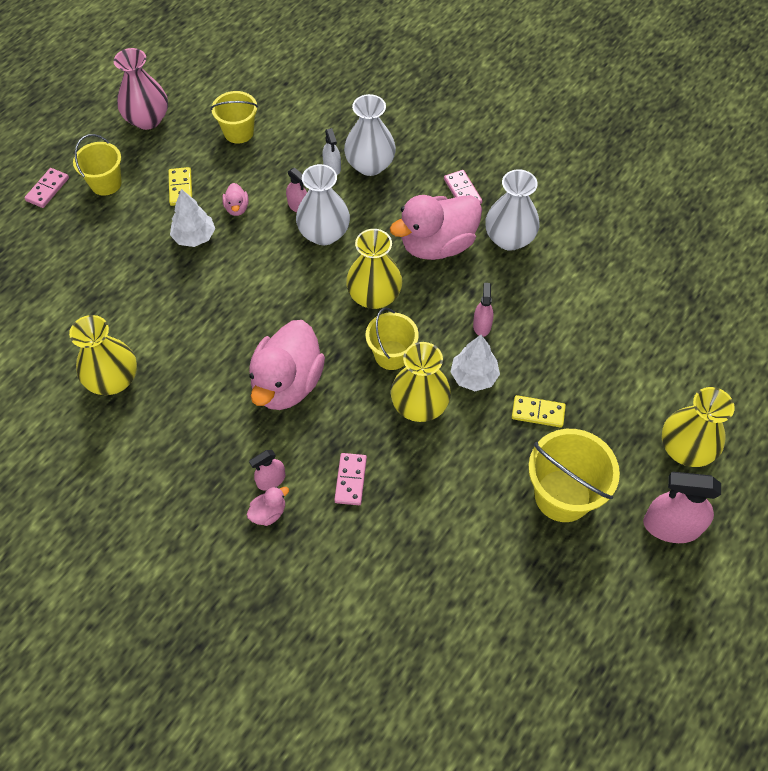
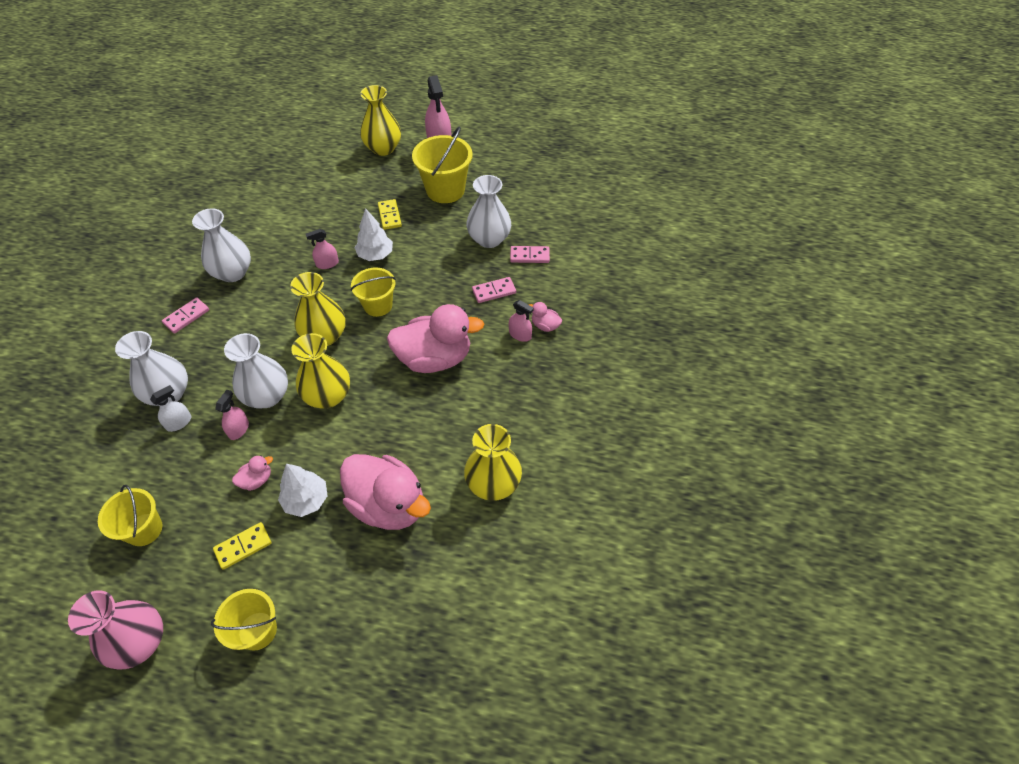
camera: 115 degrees left, 5 degrees down
pink domino [24,168,69,208] -> pink domino moved to [510,246,550,263]
pink duck [390,195,482,260] -> pink duck moved to [340,454,431,530]
yellow vase [391,342,451,422] -> yellow vase moved to [291,333,350,408]
none -> white vase [466,175,511,248]

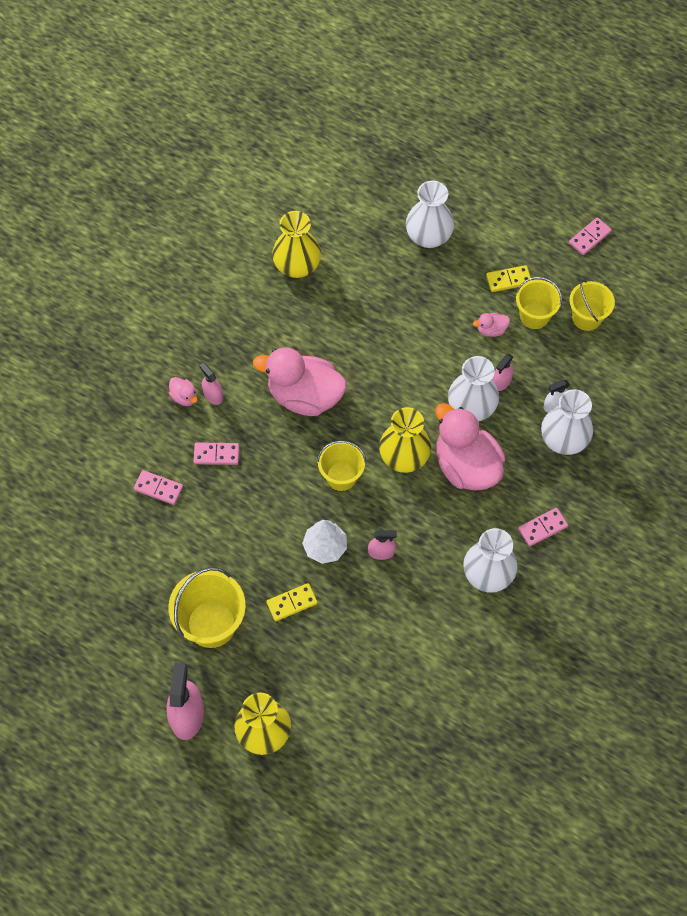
camera: 160 degrees left, 10 degrees up
pink vase [68,590,163,669] -> pink domino [569,217,612,255]
yellow bucket [211,589,277,651] -> yellow bucket moved to [516,277,562,329]
white tree [278,464,328,517] -> none
yellow vase [291,333,350,408] -> none
pink duck [340,454,431,530] -> pink duck moved to [435,403,505,491]
yellow domino [378,199,402,230] -> yellow domino turned 60 degrees clockwise [266,583,318,621]
white vase [466,175,511,248] -> white vase moved to [406,180,454,248]

